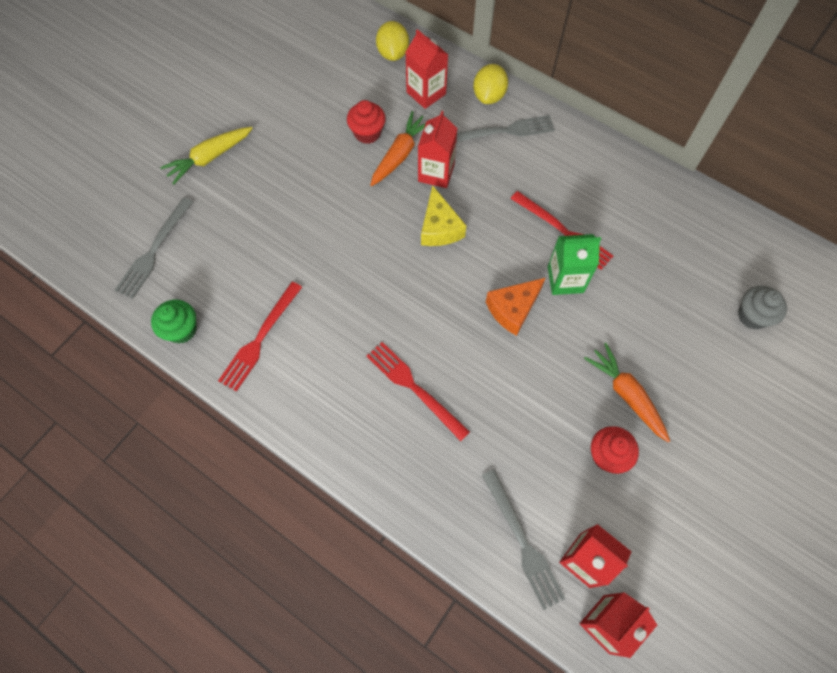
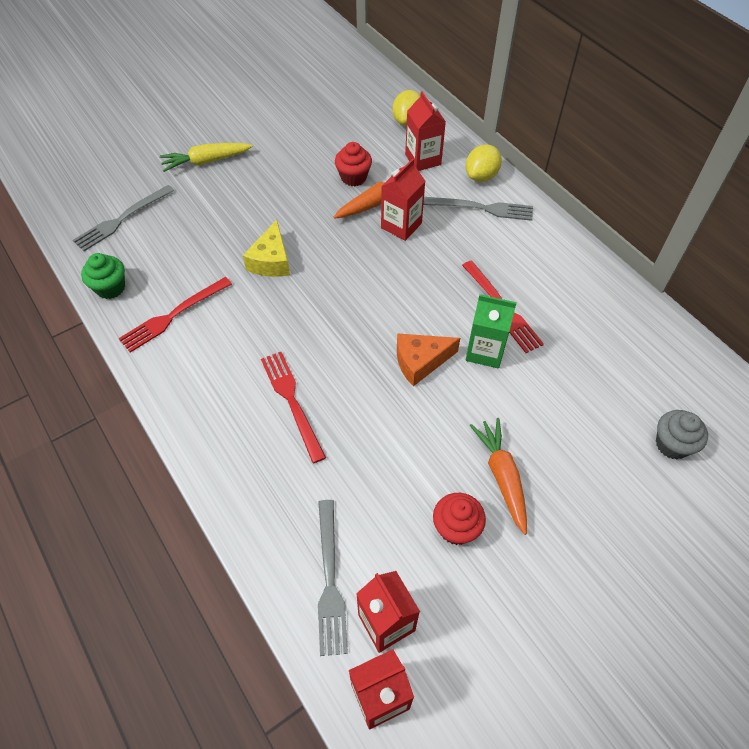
camera: 20 degrees right, 10 degrees down
yellow cheese [421,185,467,246] -> yellow cheese moved to [243,220,290,277]

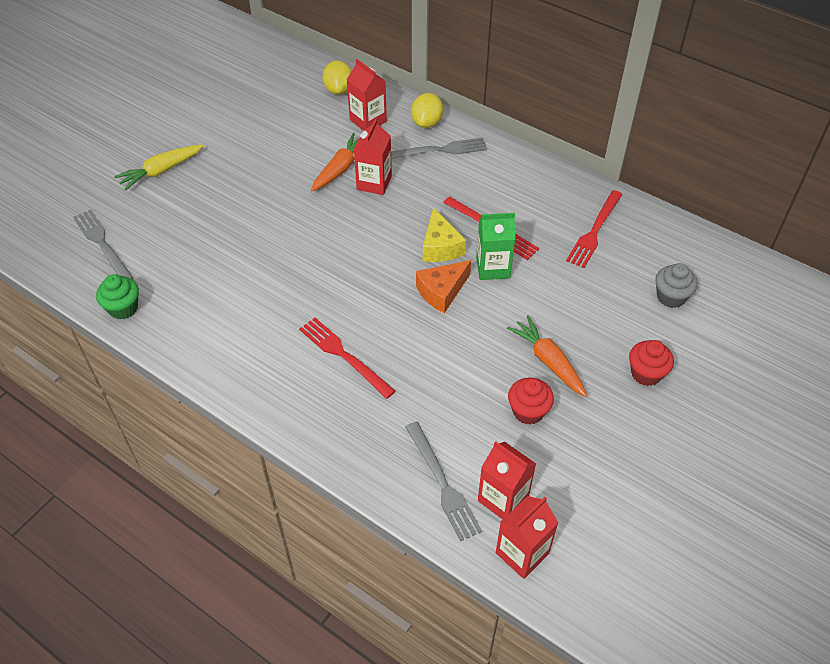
camera: 20 degrees left, 5 degrees down
grey fork [73,185,175,251] -> grey fork turned 120 degrees clockwise [73,209,134,280]
red fork [119,277,232,353] -> red fork moved to [566,190,623,268]
yellow cheese [243,220,290,277] -> yellow cheese moved to [423,207,466,262]
red cupcake [335,142,372,186] -> red cupcake moved to [629,340,674,386]

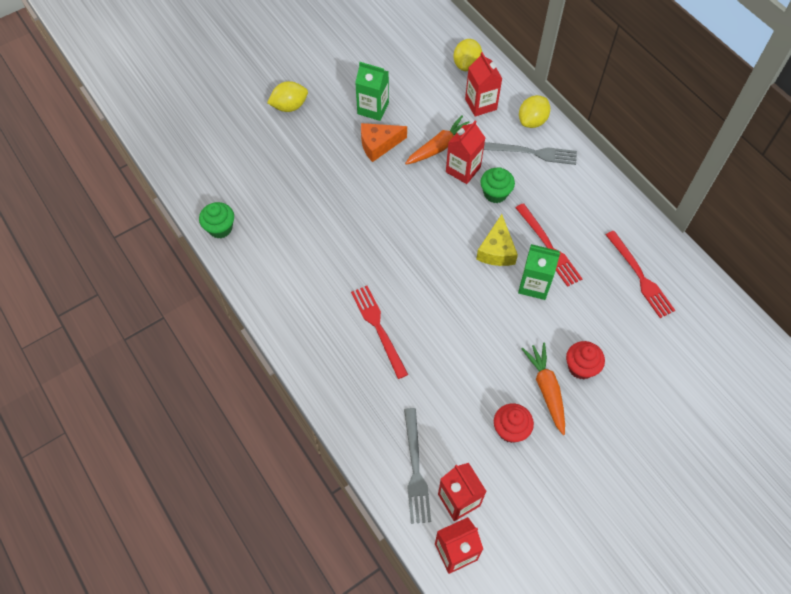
camera: 20 degrees right, 10 degrees up
grey fork [73,209,134,280] -> none
yellow carrot [114,145,203,190] -> yellow lemon [267,81,308,112]
orange cheese [416,260,471,313] -> orange cheese moved to [361,123,407,162]
red fork [566,190,623,268] -> red fork turned 75 degrees counterclockwise [606,231,675,318]
red cupcake [629,340,674,386] -> red cupcake moved to [566,341,605,380]
grey cupcake [655,263,698,308] -> none
none -> green carton [355,62,389,121]
none -> green cupcake [480,167,515,203]

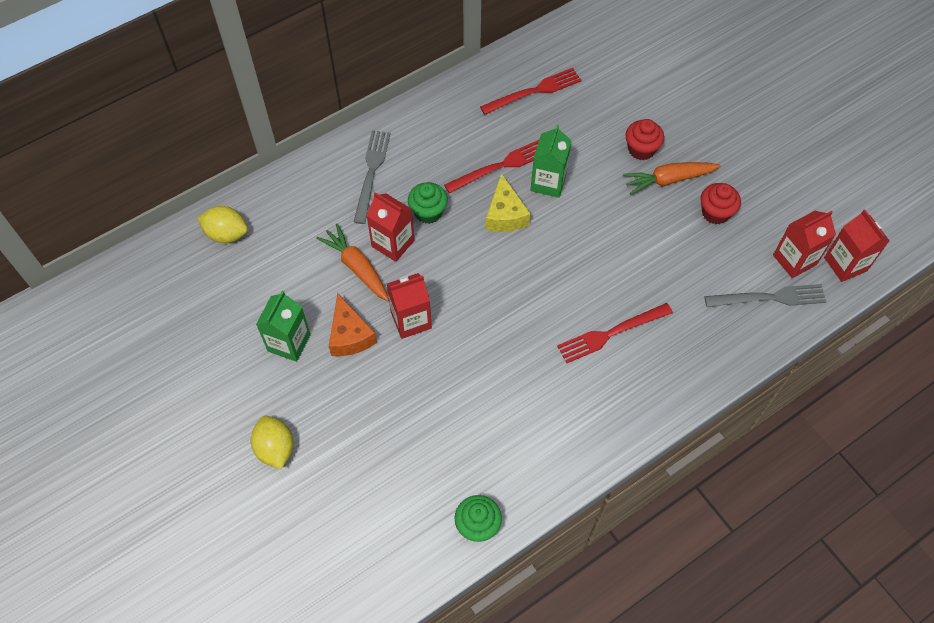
camera: 90 degrees left, 0 degrees up
red carton [465,52,503,117] -> red carton moved to [387,273,432,339]
yellow cheese [476,214,518,266] -> yellow cheese turned 75 degrees clockwise [486,173,531,232]
yellow lemon [519,95,551,128] -> none

